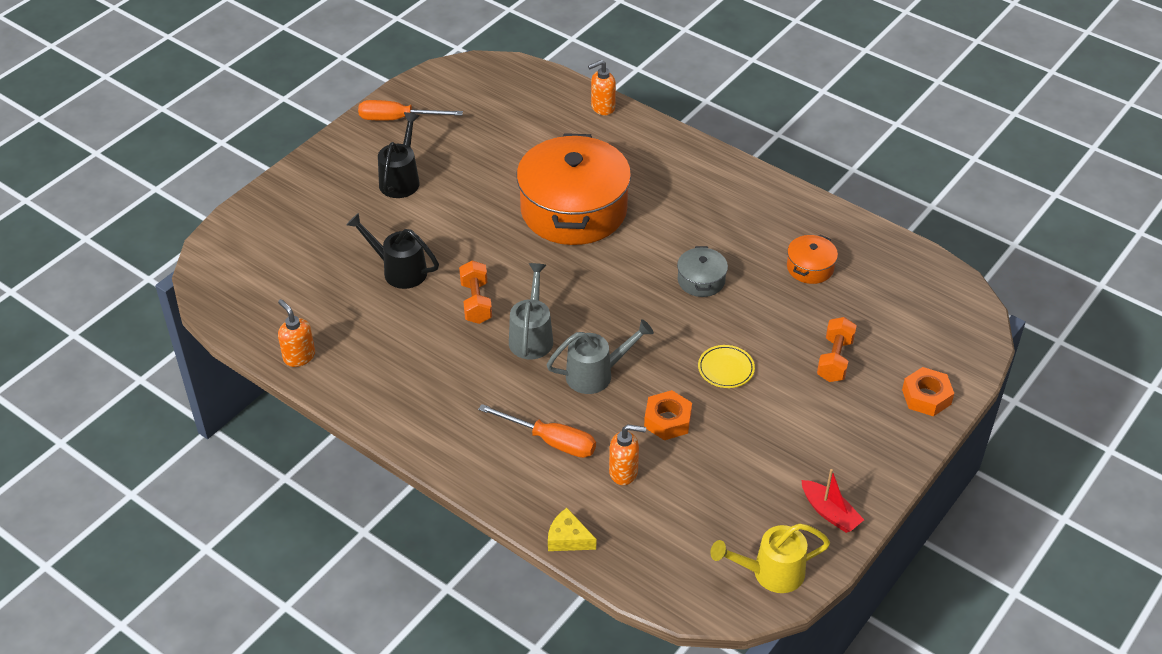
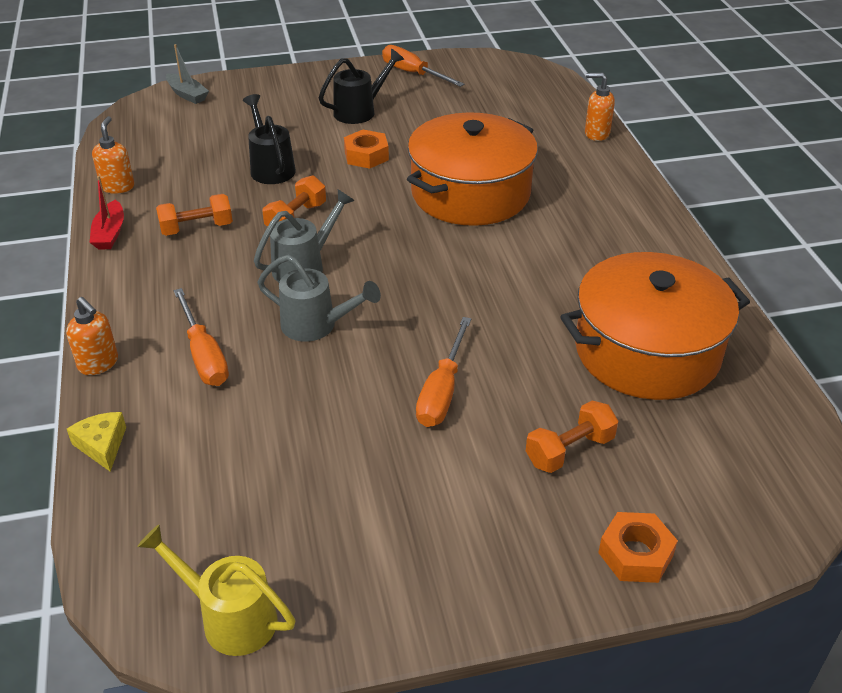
camera: 40 degrees right, 5 degrees down
orange soap dispenser [609,424,646,485] -> orange soap dispenser moved to [66,297,118,375]
orange nut [644,390,692,440] -> orange nut moved to [344,130,389,169]
grey pot [677,246,728,297] -> none
yellow plate [698,345,755,388] -> orange screwdriver [416,317,471,427]
orange pot [787,235,838,284] -> orange pot [560,252,750,400], size x2.34
red boat [801,469,864,533] -> red boat moved to [90,176,124,249]
none -> orange dumbbell [156,194,233,236]
none -> grey boat [166,44,209,104]

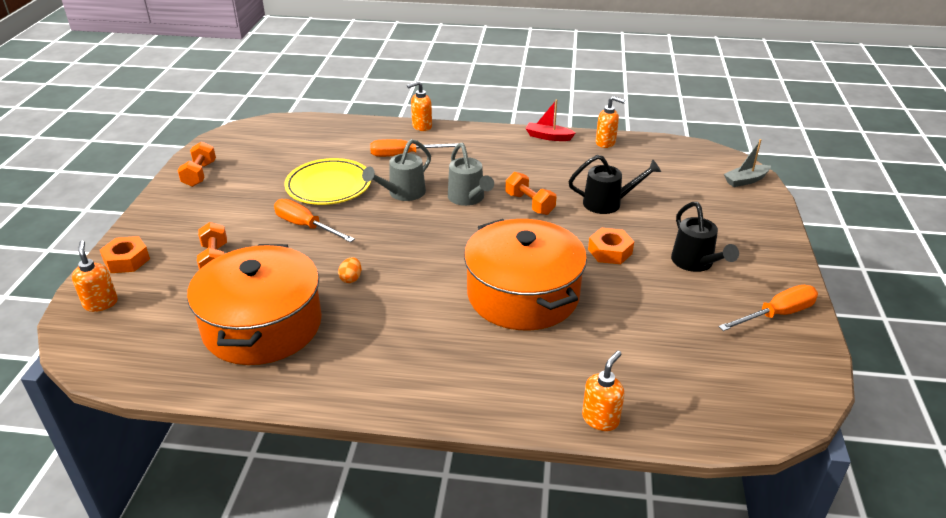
camera: 110 degrees right, 5 degrees down
yellow cheese [67,412,126,472] -> none
yellow watering can [137,524,295,656] -> none
orange dumbbell [156,194,233,236] -> orange dumbbell moved to [178,142,216,187]
none -> orange soap dispenser [72,241,118,312]
none -> yellow plate [284,158,371,205]
none -> orange egg [338,257,361,283]

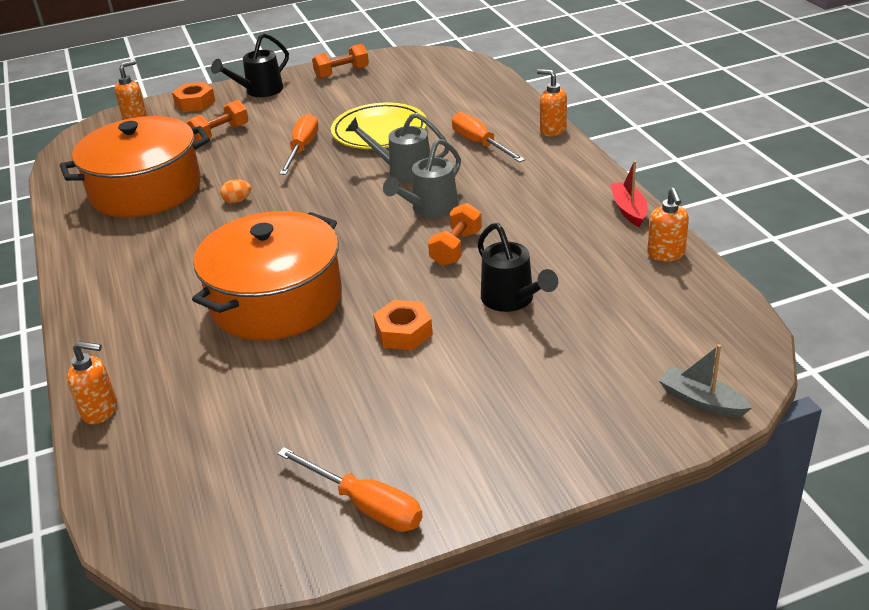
camera: 65 degrees right, 0 degrees up
black watering can [671,202,739,272] -> black watering can moved to [211,33,289,97]

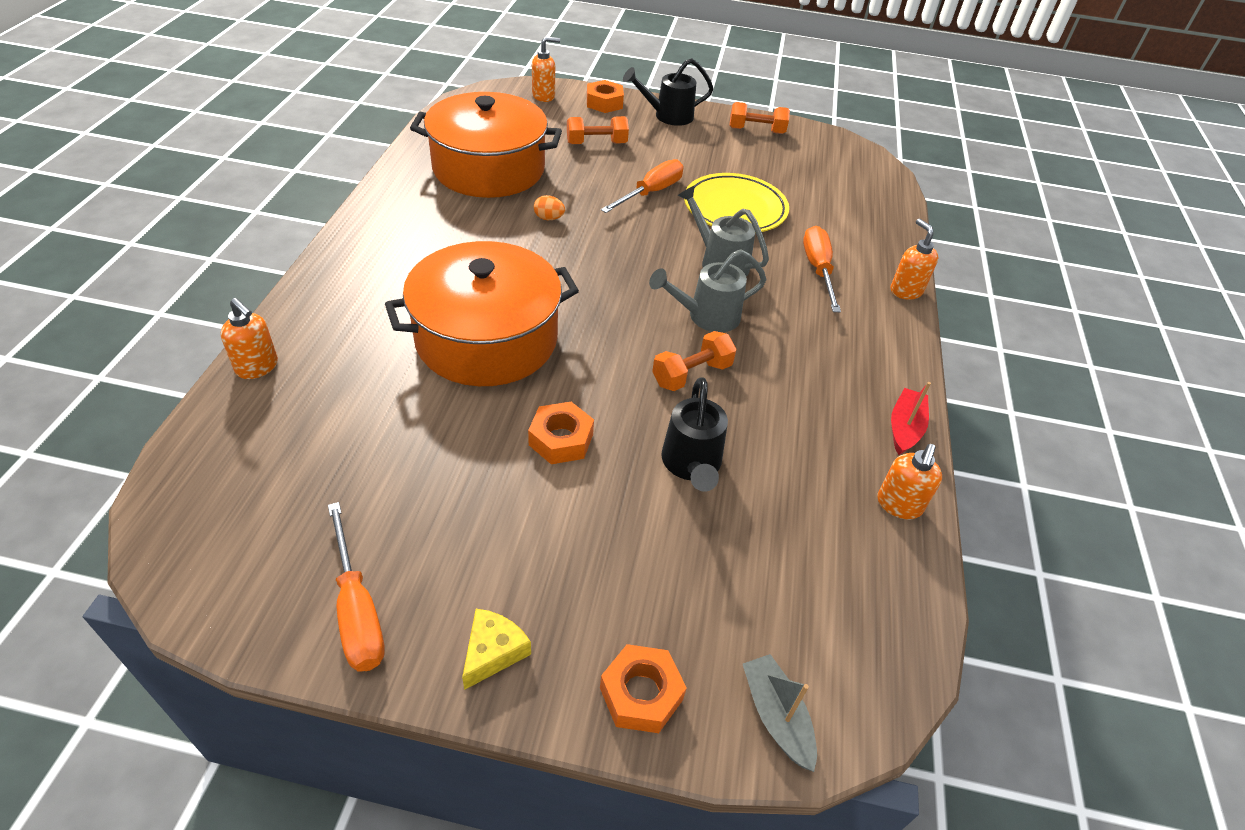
camera: 25 degrees right, 10 degrees up
none -> yellow cheese [462,609,531,690]
none -> orange nut [600,644,687,733]

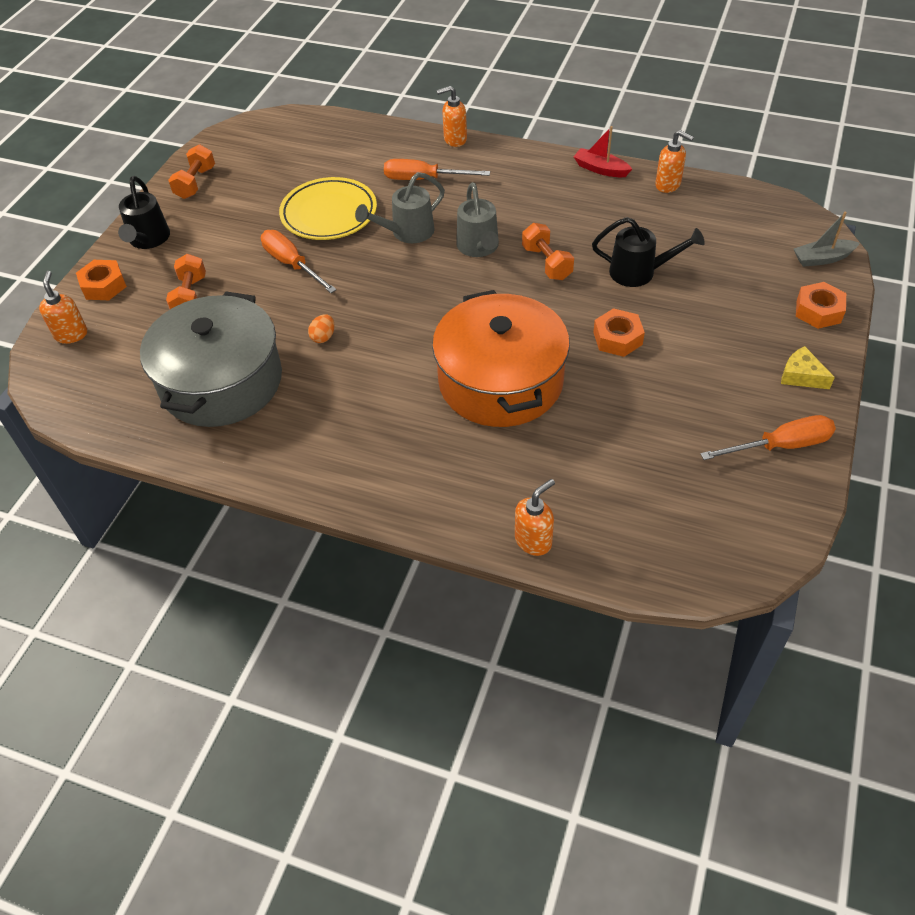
camera: 75 degrees left, 5 degrees up
orange pot [410,92,562,198] -> grey pot [140,291,282,427]

